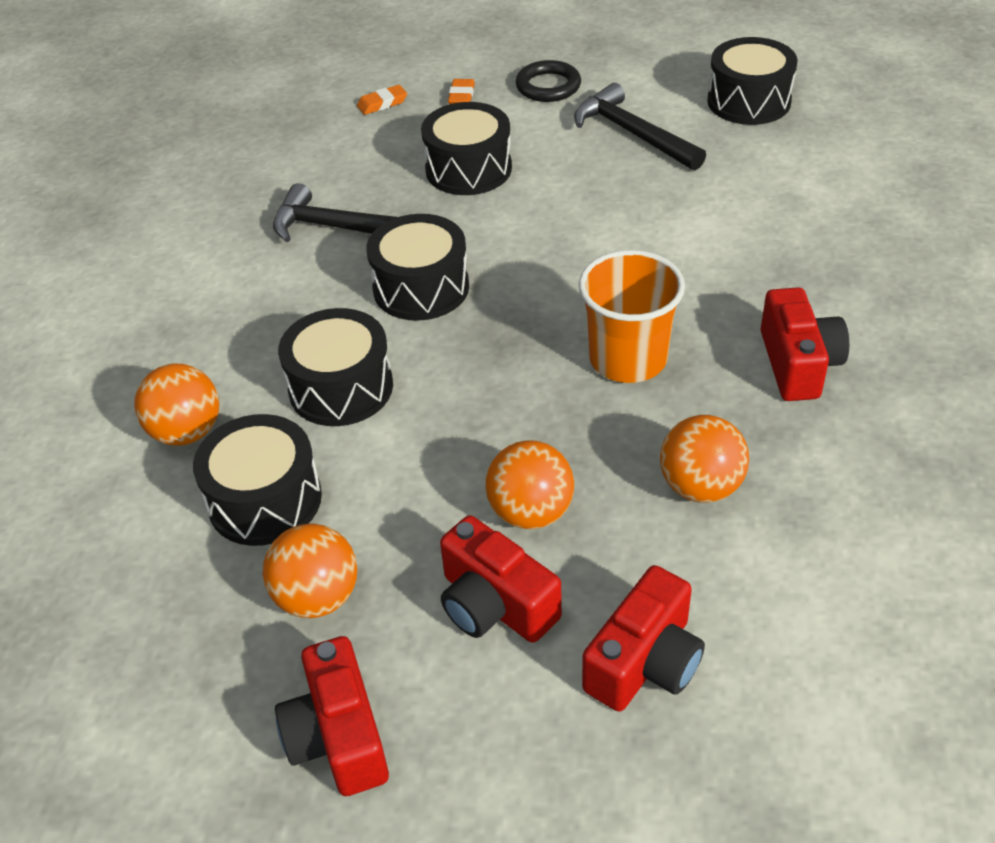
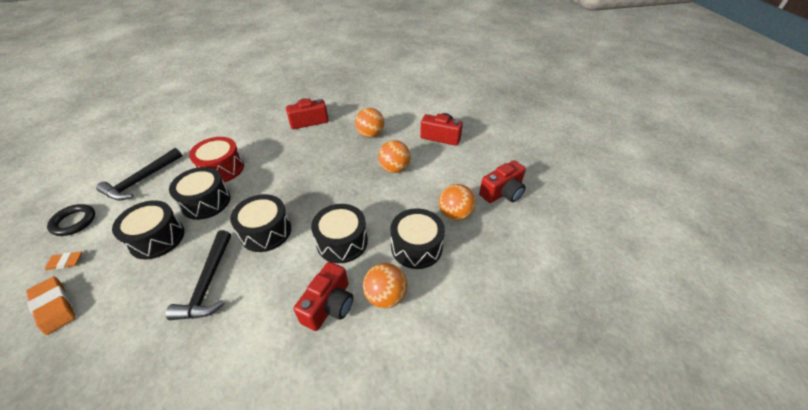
camera: 110 degrees left, 0 degrees up
orange eraser [357,85,407,115] -> orange eraser [26,276,75,335], size x1.68
red camera [440,515,562,643] -> red camera moved to [294,262,353,331]
orange cup [579,250,685,383] -> none
black drum [707,37,798,125] -> black drum moved to [169,167,230,220]
none -> red drum [189,137,244,182]

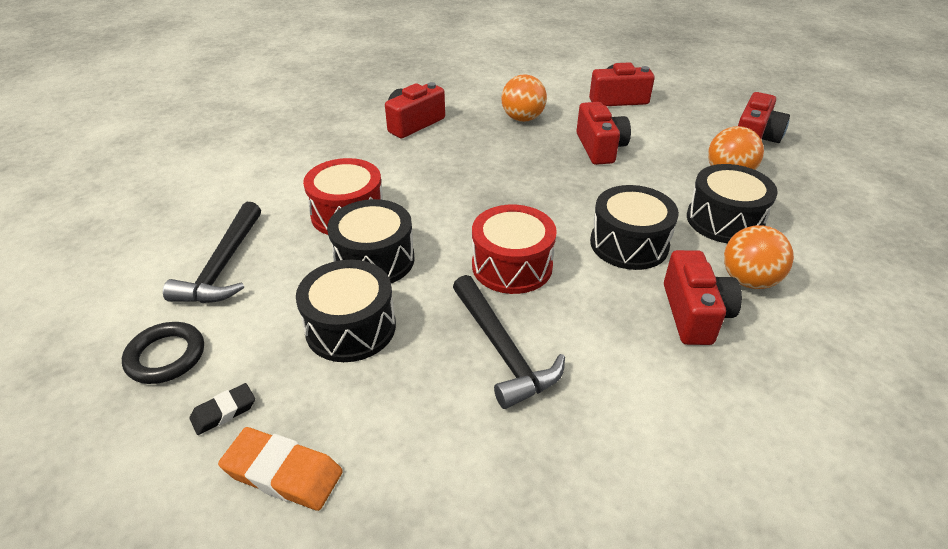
camera: 25 degrees left, 5 degrees down
orange eraser [45,251,82,270] -> black eraser [189,383,255,435]
black drum [230,194,291,252] -> red drum [472,205,557,294]
orange ball [378,140,411,173] -> red camera [576,102,631,165]

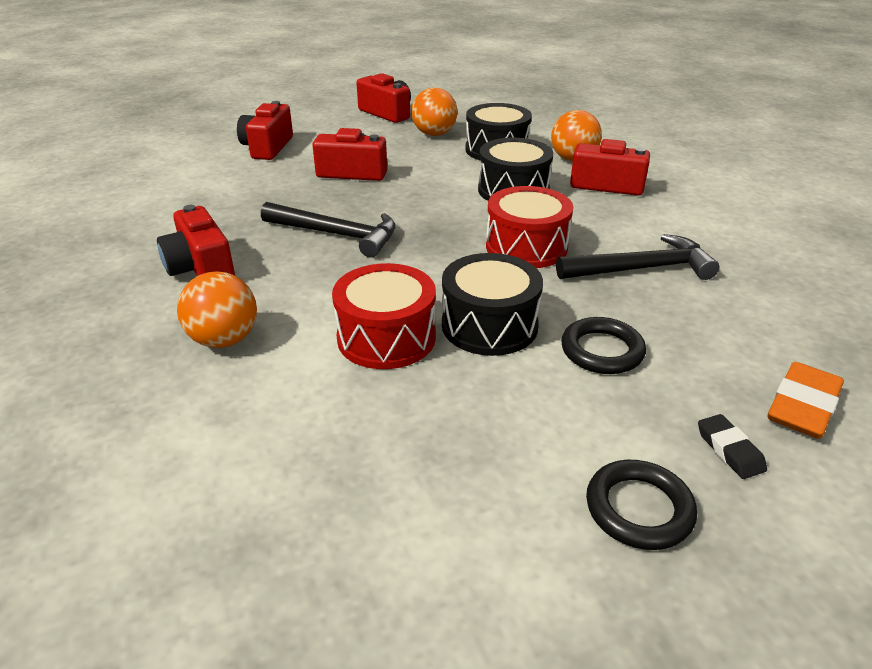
camera: 75 degrees left, 5 degrees down
black hammer [163,202,261,303] -> black hammer moved to [261,202,396,258]
black drum [296,260,396,362] -> black ring [561,317,646,374]
orange ball [501,74,547,122] -> orange ball moved to [177,271,257,348]

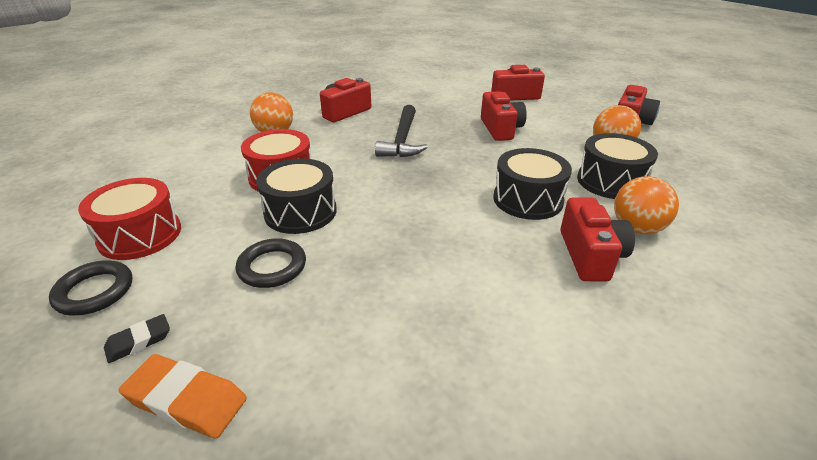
camera: 75 degrees right, 0 degrees up
red drum [486,186,573,268] -> red drum moved to [78,178,181,260]
black hammer [556,234,719,280] -> none

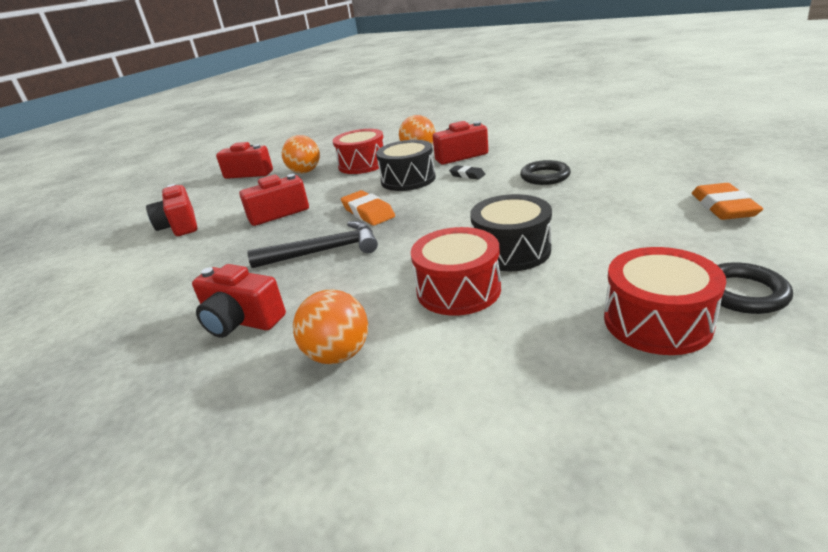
camera: 105 degrees left, 5 degrees down
black eraser [104,314,170,363] -> black eraser moved to [449,165,485,180]
black ring [235,238,306,288] -> black ring moved to [520,160,571,185]
black drum [577,133,658,199] -> red drum [333,129,385,174]
none -> orange eraser [341,190,395,226]

